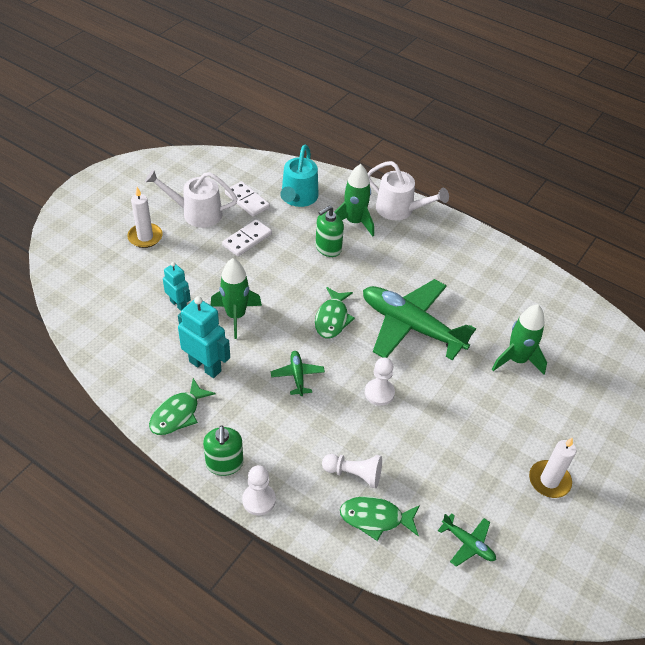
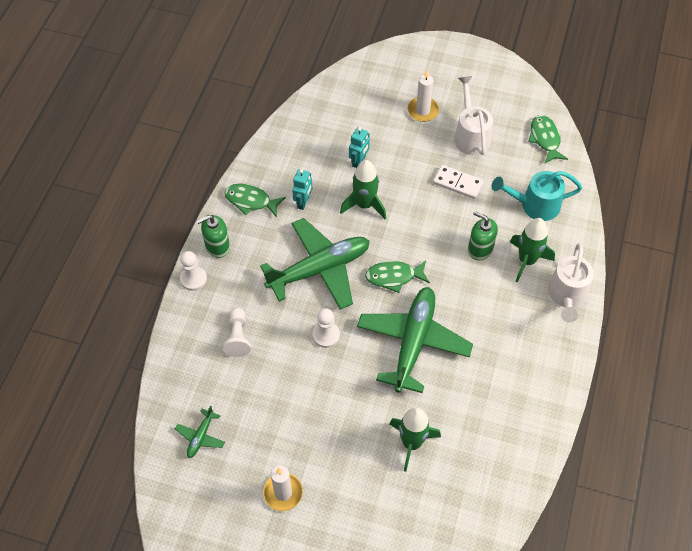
camera: 75 degrees right, 10 degrees up
turquoise robot [178,296,230,378] -> turquoise robot [292,169,312,210], size x0.62
white domino [225,181,270,217] -> none
green plane [271,351,325,396] -> green plane [260,218,370,310], size x2.32
green fish [340,496,420,541] -> green fish moved to [528,115,568,164]

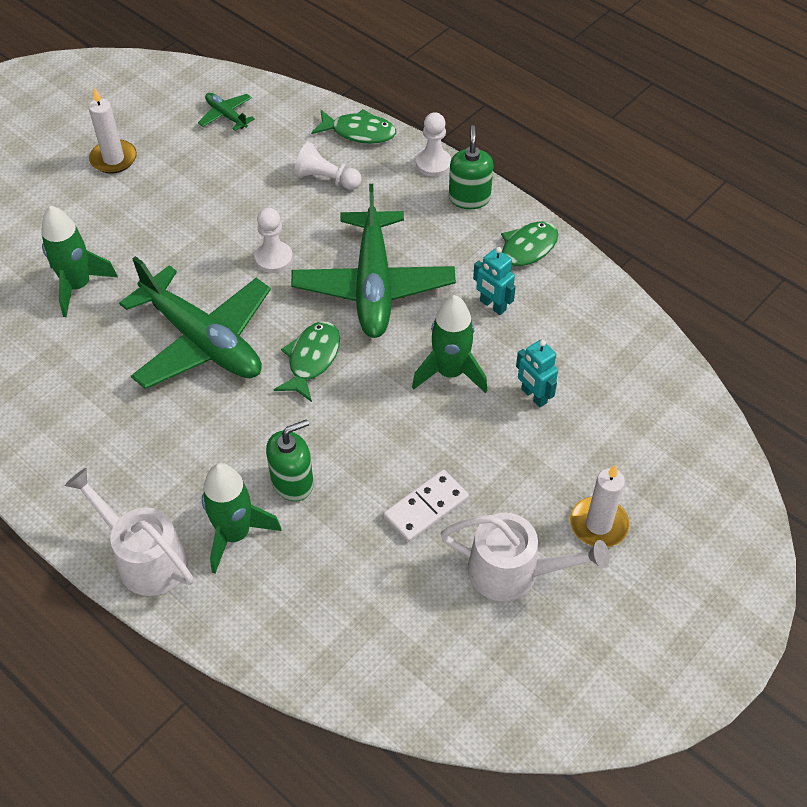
camera: 115 degrees right, 5 degrees down
turquoise watering can [492,171,582,221] -> none
green fish [528,115,568,164] -> green fish moved to [311,109,396,144]

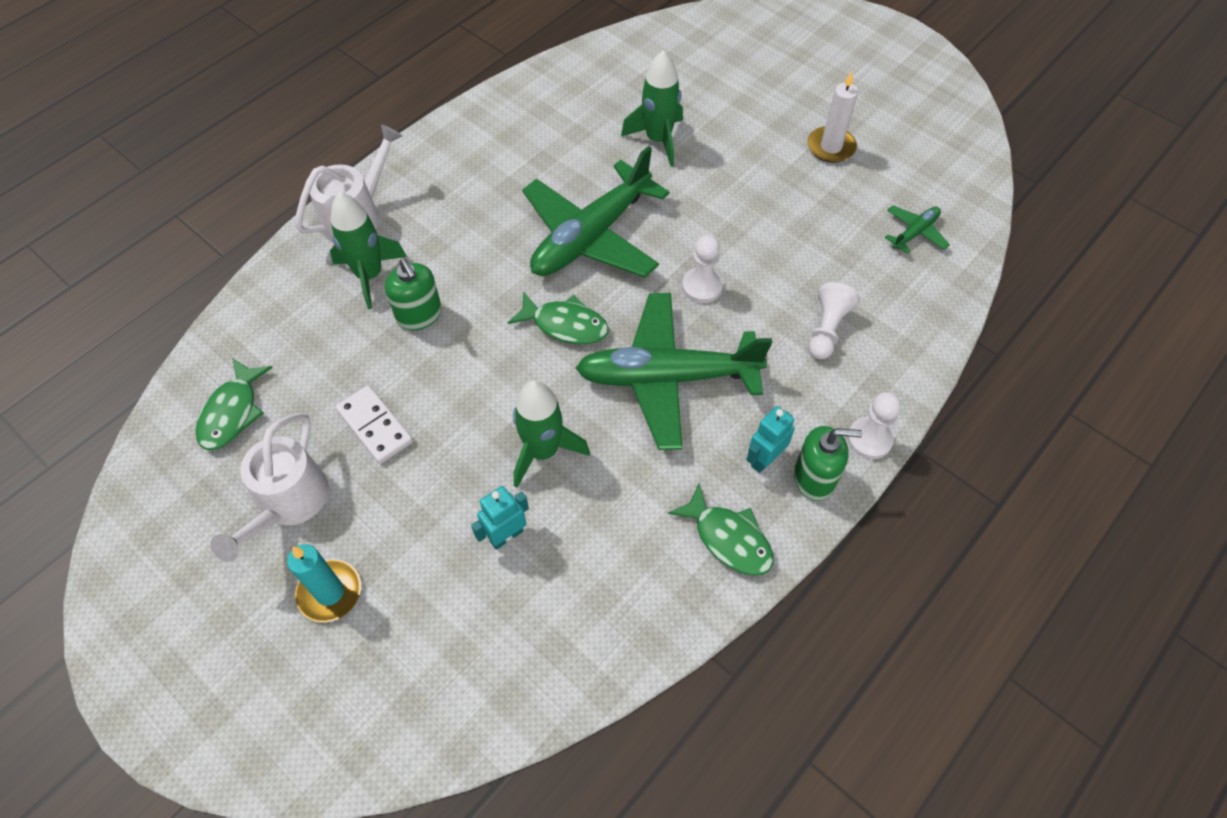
camera: 90 degrees right, 5 degrees up
green fish [311,109,396,144] -> green fish moved to [196,358,273,450]
turquoise robot [473,247,516,315] -> turquoise robot moved to [746,406,795,473]
white candle [570,465,629,547] -> turquoise candle [287,544,361,622]

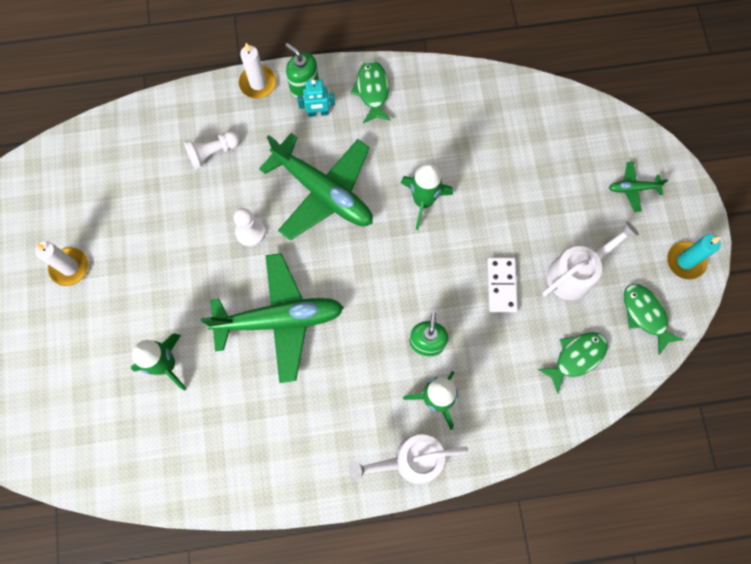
camera: 140 degrees left, 15 degrees up
turquoise candle [287,544,361,622] -> turquoise candle moved to [667,234,721,280]
turquoise robot [471,486,529,550] -> none
green fish [508,291,609,345] -> green fish moved to [624,284,684,355]
white pawn [847,392,901,459] -> white candle [239,43,276,99]
green plane [885,205,950,254] -> green plane moved to [609,162,668,212]

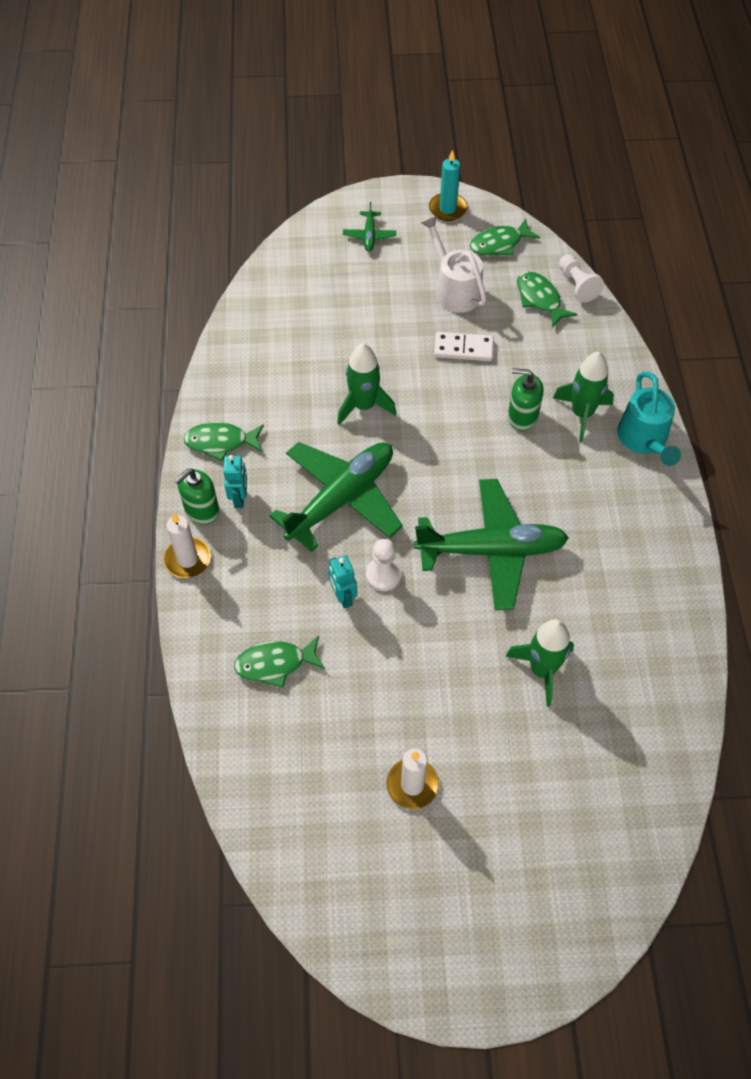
camera: 85 degrees left, 15 degrees down
white pawn [184,131,240,170] -> white pawn moved to [559,254,604,303]
green plane [201,253,344,383] -> green plane turned 90 degrees clockwise [414,479,569,610]
white watering can [349,434,468,484] -> turquoise watering can [617,372,681,466]
none -> green fish [234,635,325,688]
none -> turquoise robot [328,555,357,609]

